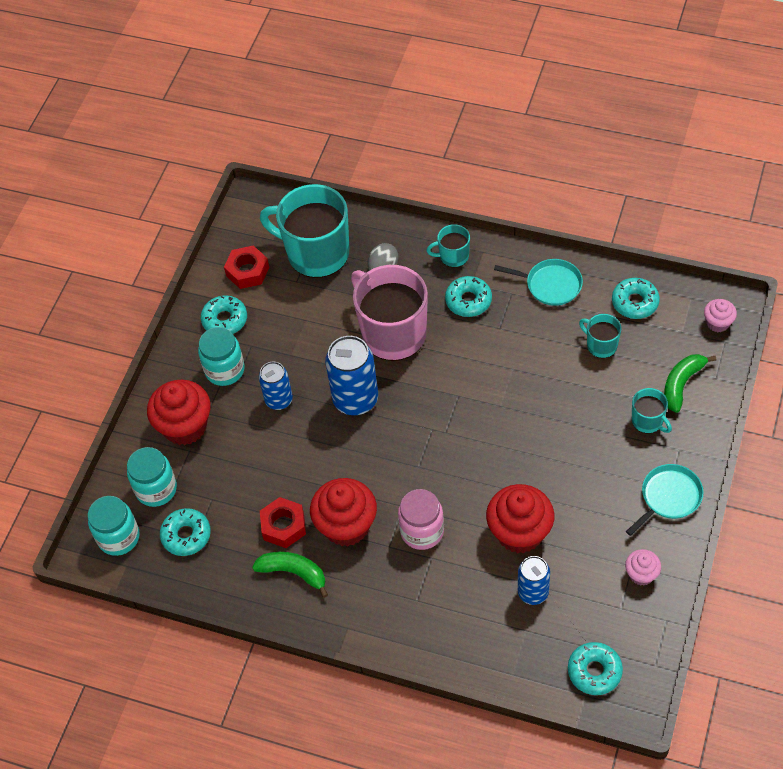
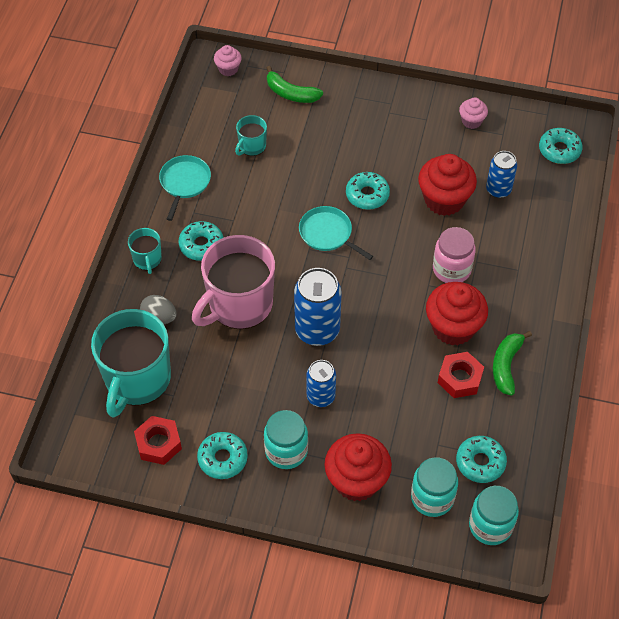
camera: 100 degrees left, 0 degrees up
turquoise donut [612,278,660,319] -> turquoise donut moved to [346,172,390,210]
turquoise pan [626,464,704,536] -> turquoise pan moved to [299,206,373,260]
turquoise mug [632,388,672,434] -> none

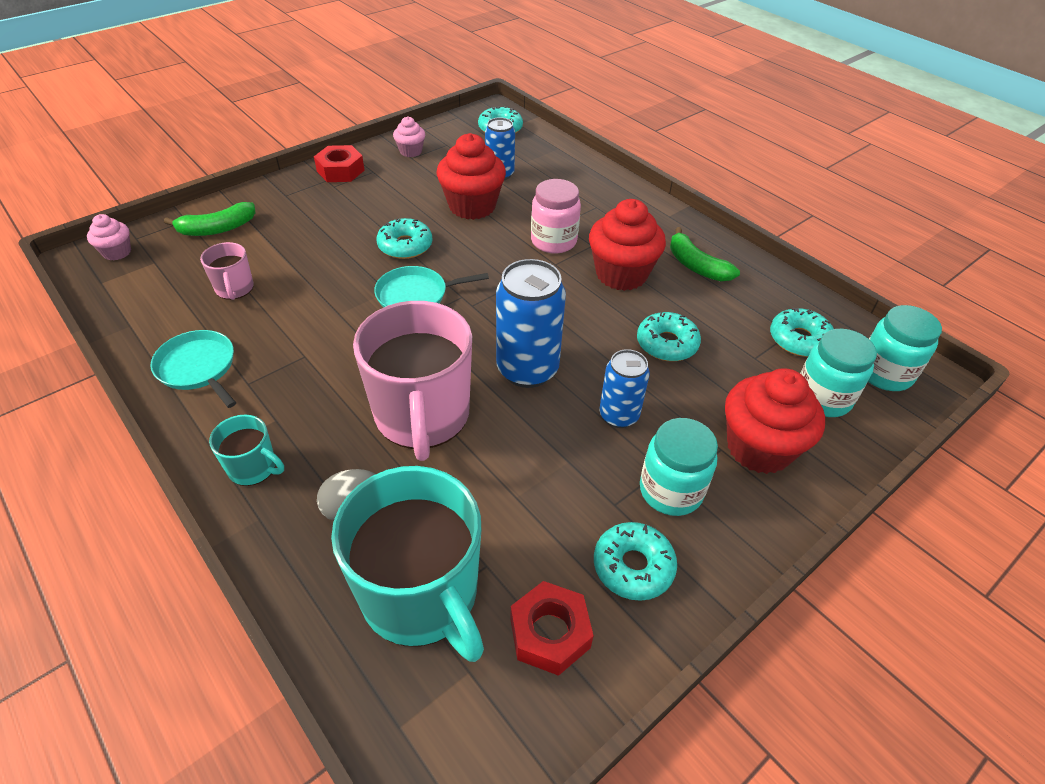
camera: 55 degrees left, 10 degrees down
turquoise donut [179,221,224,261] -> turquoise donut moved to [637,312,701,361]
turquoise mug [235,115,267,156] -> pink mug [200,242,254,300]
red nut [438,352,484,398] -> red nut moved to [314,145,365,182]

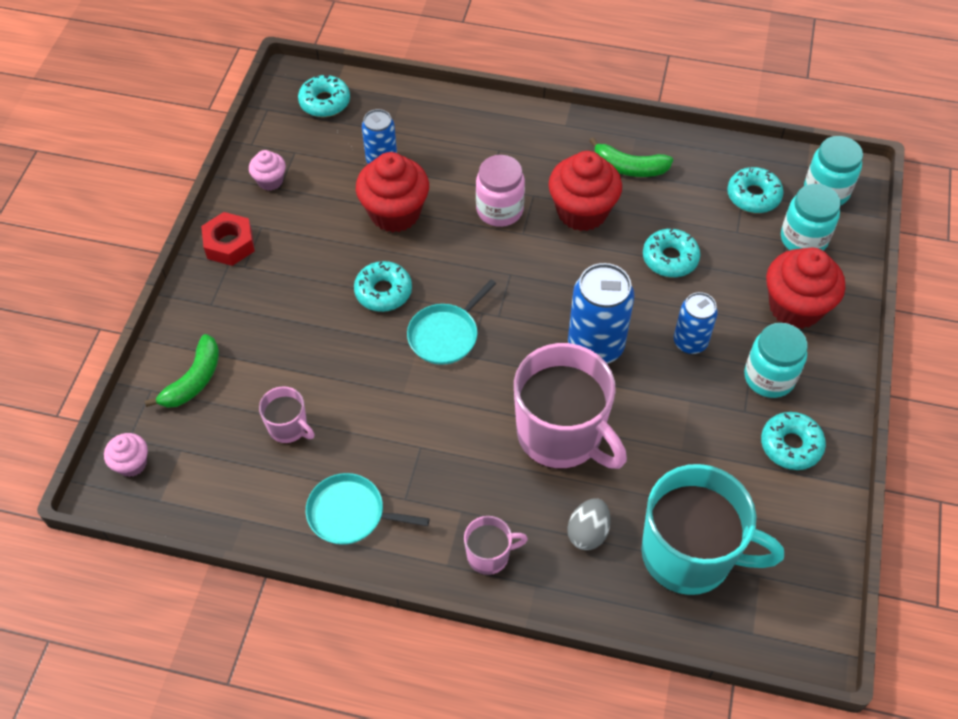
camera: 35 degrees left, 10 degrees up
turquoise mug [209,415,284,486] -> pink mug [464,516,528,575]
red nut [510,581,594,676] -> none

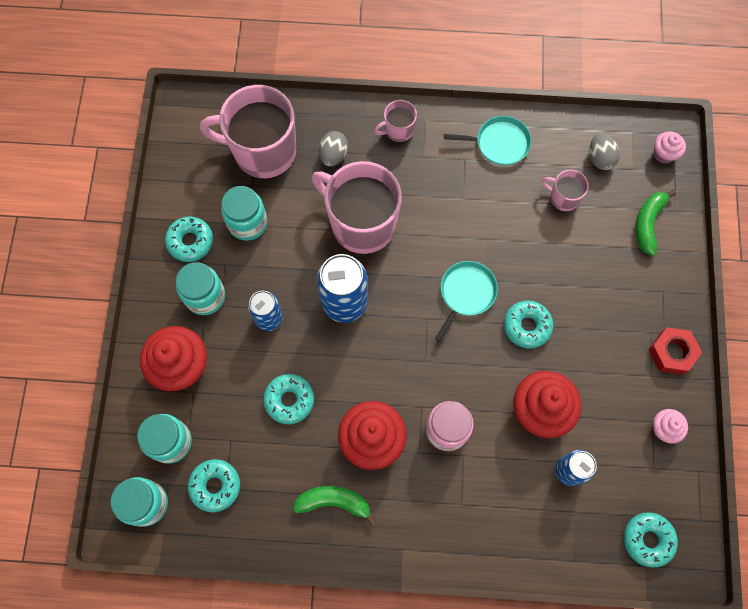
camera: 170 degrees right, 15 degrees up
turquoise mug [641,464,784,595] -> pink mug [200,85,296,179]
none -> turquoise jar [221,186,267,241]
none -> grey egg [590,133,620,170]

